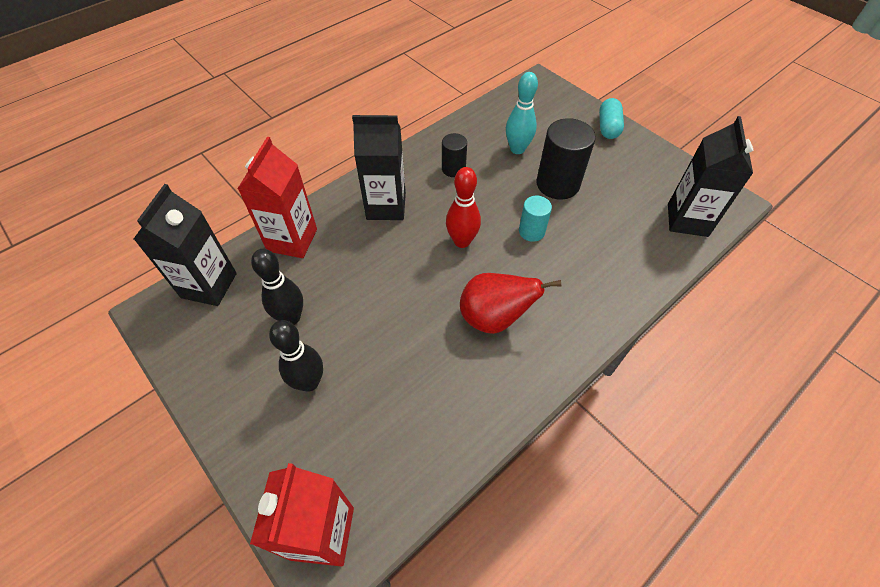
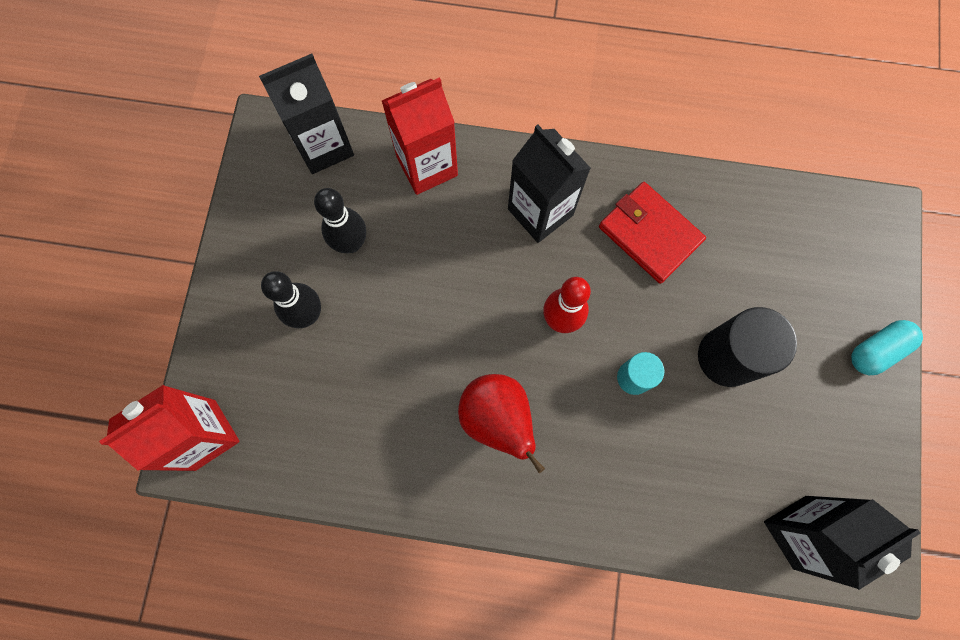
camera: 50 degrees right, 20 degrees up
black cylinder [442,133,467,177] -> red wallet [599,182,706,284]
turquoise bowling pin [506,72,538,154] -> none

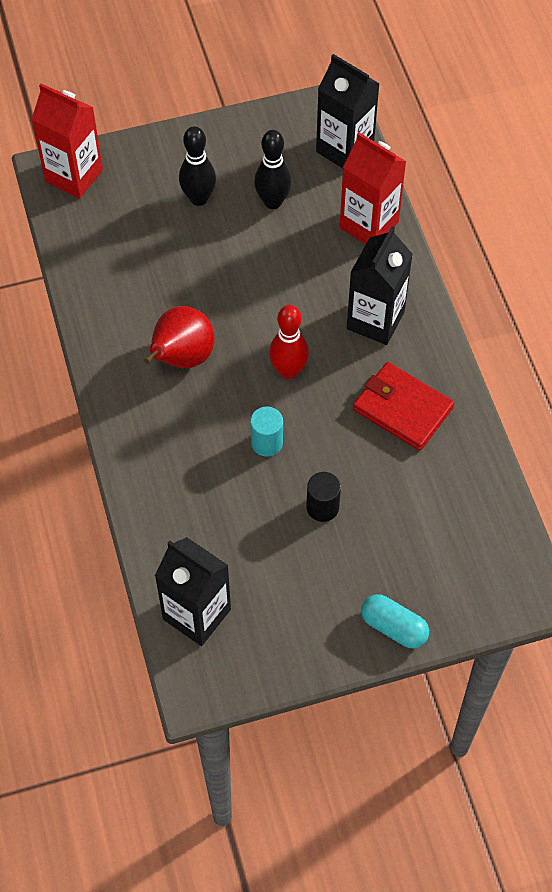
camera: 65 degrees right, 15 degrees down
red wallet [599,182,706,284] -> red wallet turned 75 degrees counterclockwise [353,362,454,451]
black cylinder [698,307,797,387] -> black cylinder [306,472,341,522], size x0.57

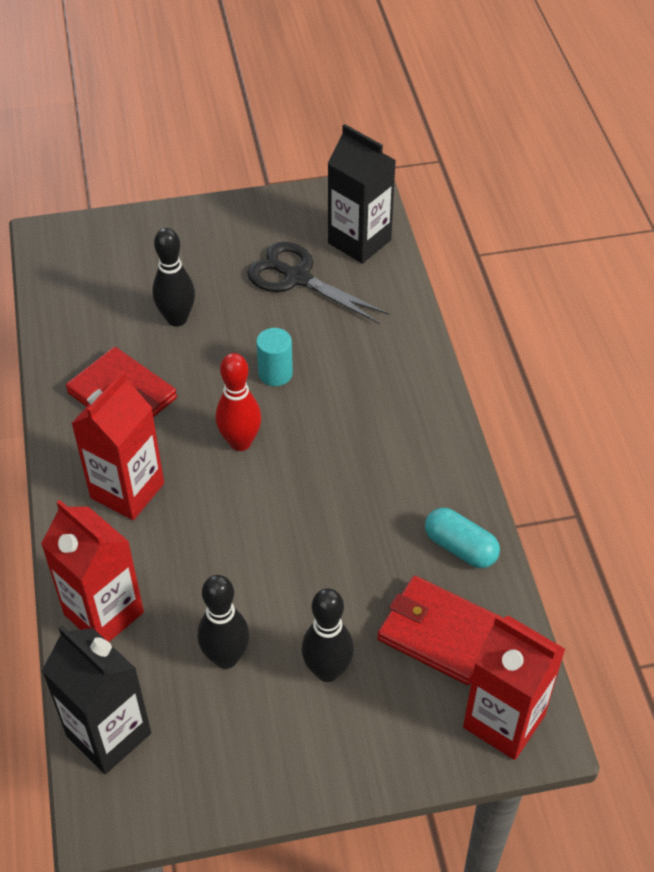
camera: 175 degrees left, 10 degrees down
red pear [144,306,215,368] -> none
black cylinder [306,472,341,522] -> none
black carton [347,226,413,345] -> red carton [71,371,164,520]
turquoise capsule [361,594,429,648] -> turquoise capsule moved to [425,508,500,568]
none -> black bowling pin [153,228,195,326]
none -> black scissors [247,242,389,324]
none -> red wallet [377,576,497,685]

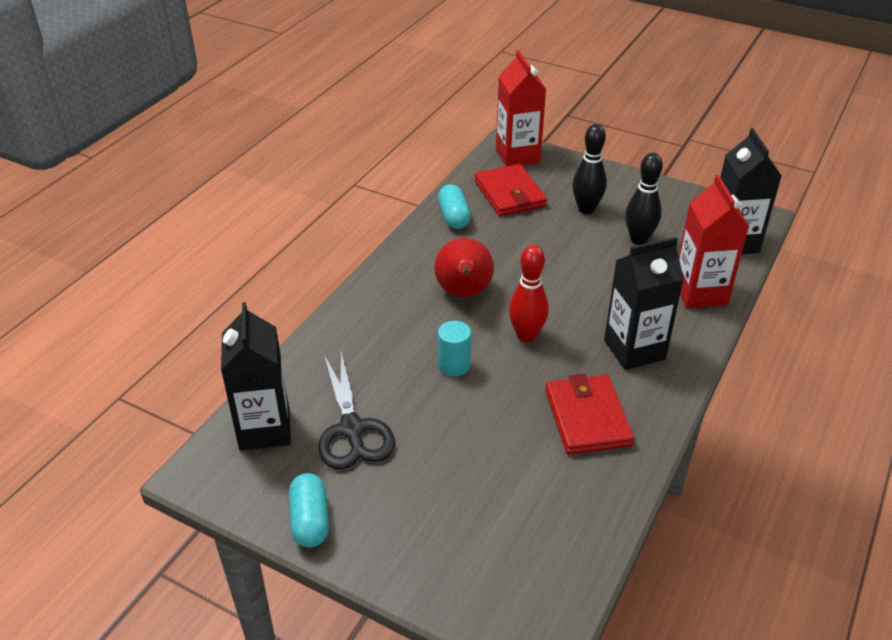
camera: 140 degrees left, 10 degrees down
red carton [71,371,164,520] -> black carton [604,237,684,370]
black bowling pin [153,228,195,326] -> none
none -> turquoise capsule [289,473,329,548]
none -> red pear [434,238,494,297]

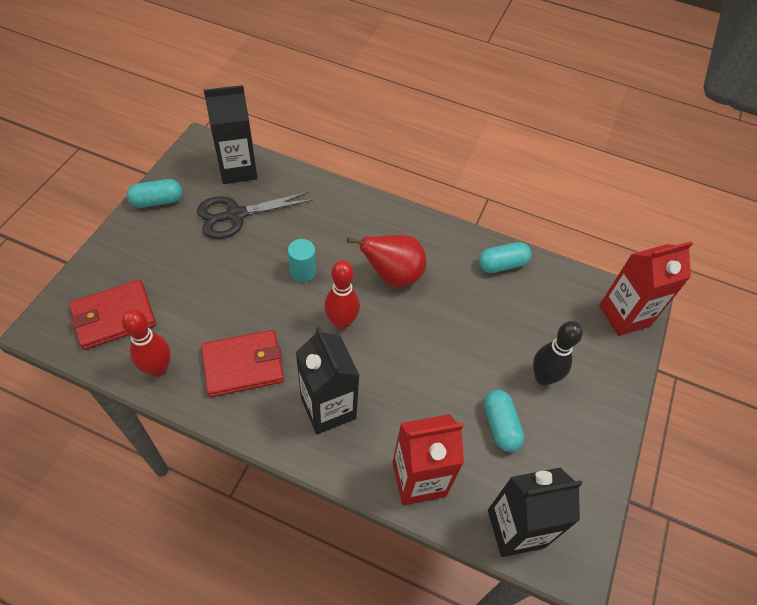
camera: 80 degrees right, 15 degrees up
red wallet [475,164,547,216] -> red wallet moved to [69,280,156,350]
black bowling pin [625,153,663,245] -> turquoise capsule [484,390,525,452]
none -> red bowling pin [122,309,171,377]

